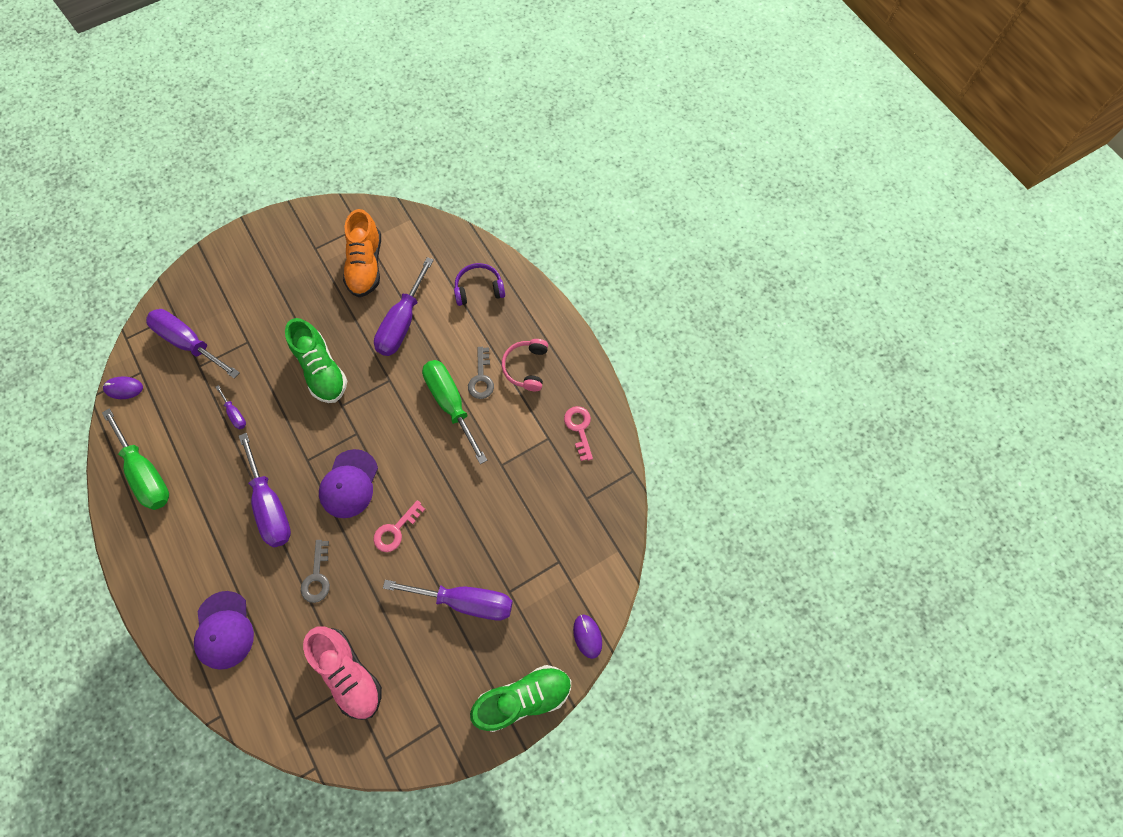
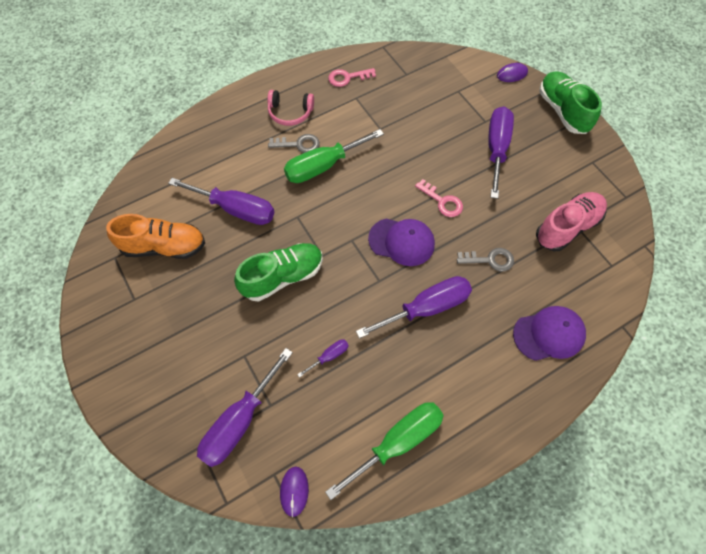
camera: 90 degrees left, 5 degrees down
purple headphones [454,263,505,306] -> none

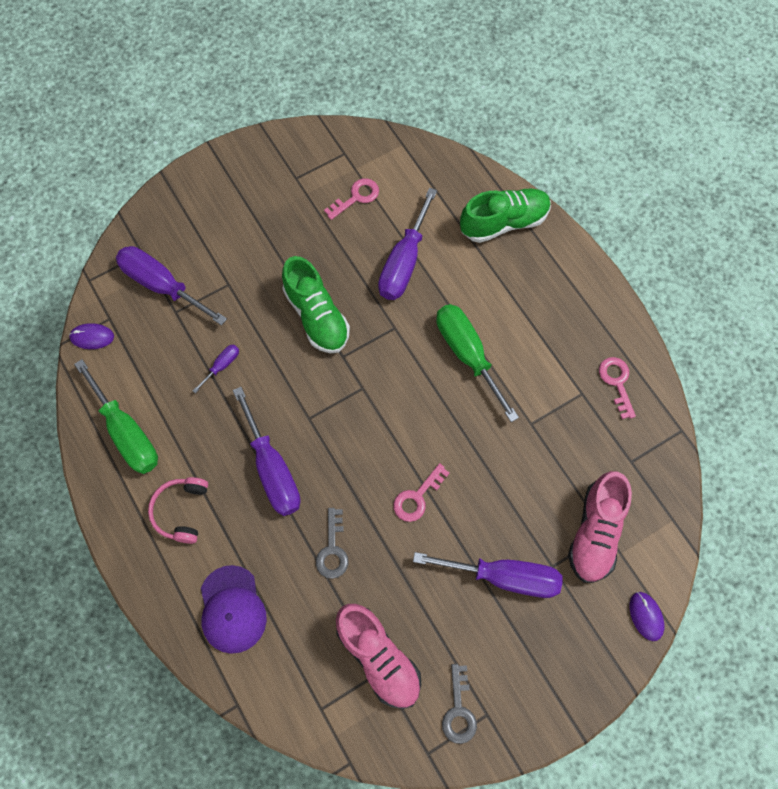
camera: 90 degrees right, 5 degrees up
orange shoe [106,214,205,259] -> pink key [324,178,379,220]
pink headphones [267,90,314,126] -> pink headphones moved to [148,477,208,544]
grey key [268,134,320,153] -> grey key moved to [442,664,477,744]
purple screwdriver [297,339,349,378] -> purple screwdriver turned 105 degrees counterclockwise [192,345,239,393]
purple cap [368,218,435,266] -> none
green shoe [539,71,602,134] -> green shoe moved to [460,188,551,243]
none -> pink shoe [568,471,632,583]

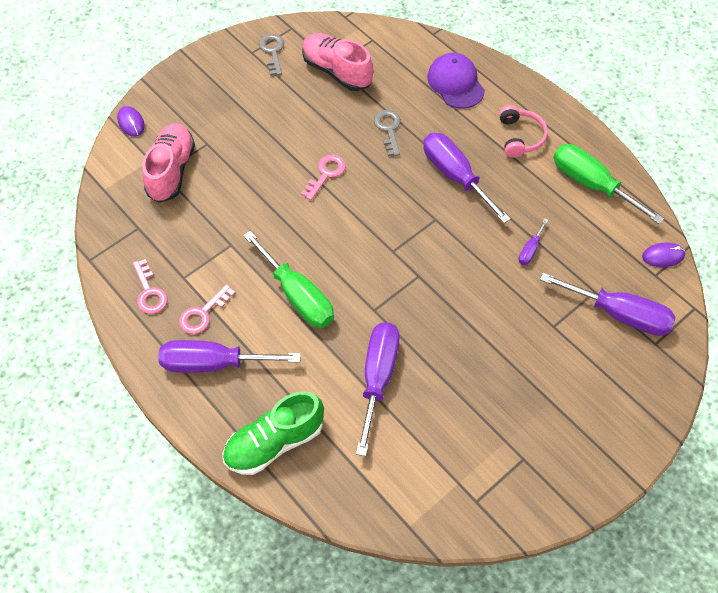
camera: 170 degrees right, 10 degrees down
green shoe [282,256,350,353] -> none
pink key [324,178,379,220] -> pink key moved to [179,284,235,334]
purple screwdriver [413,552,563,598] -> purple screwdriver moved to [158,340,301,373]

